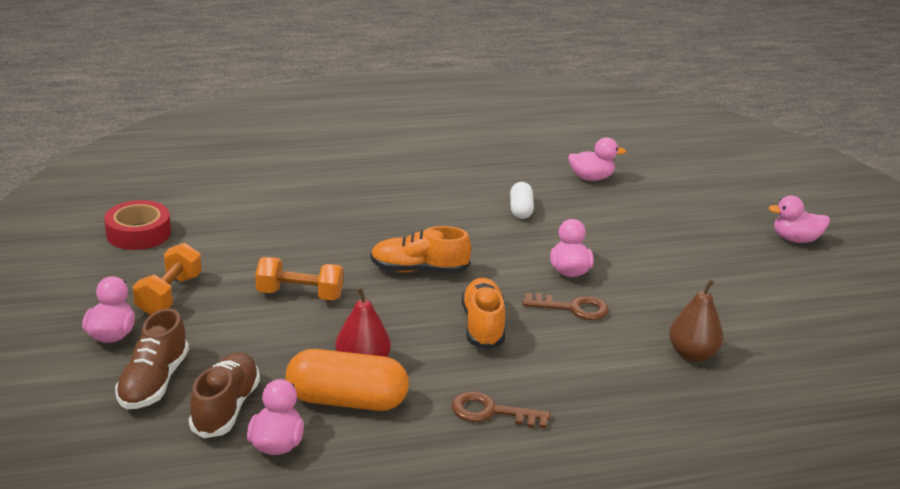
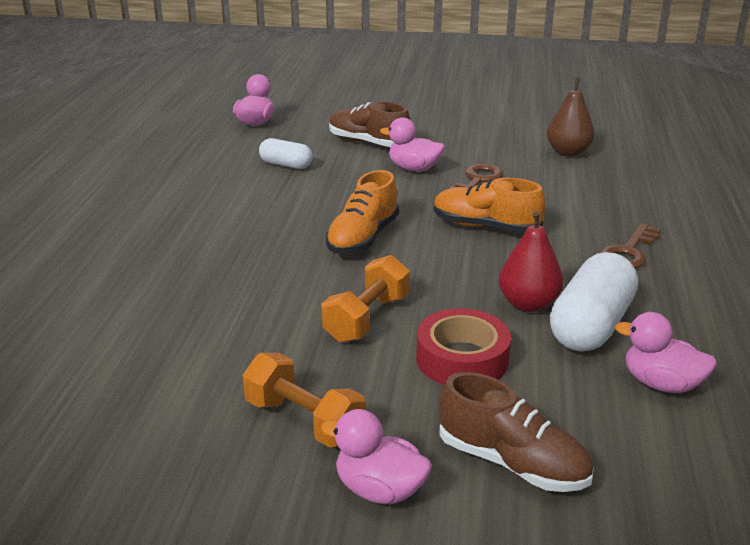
camera: 65 degrees left, 0 degrees up
red tape [104,200,171,250] -> red tape moved to [416,308,511,385]
brown shoe [189,352,260,438] -> brown shoe moved to [329,102,411,147]
orange capsule [286,349,409,411] -> white capsule [550,252,638,352]
pink duck [768,196,830,243] -> none

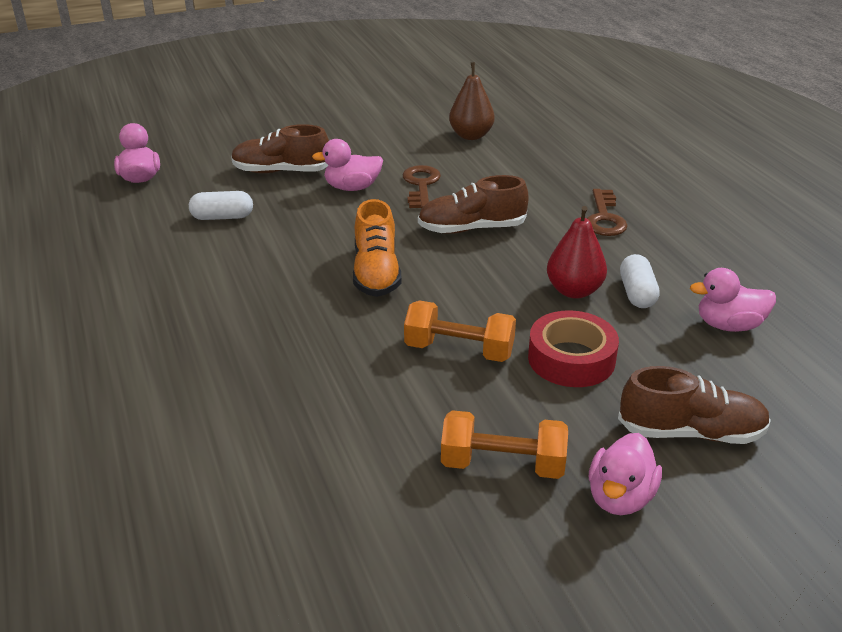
camera: 30 degrees left, 5 degrees up
orange dumbbell [321,255,410,343] -> orange dumbbell turned 75 degrees counterclockwise [404,300,516,362]
pink duck [321,409,432,504] -> pink duck turned 60 degrees counterclockwise [589,433,662,515]
orange shoe [434,178,545,233] -> brown shoe [418,175,528,234]
white capsule [550,252,638,352] -> white capsule [620,254,660,308], size x0.57

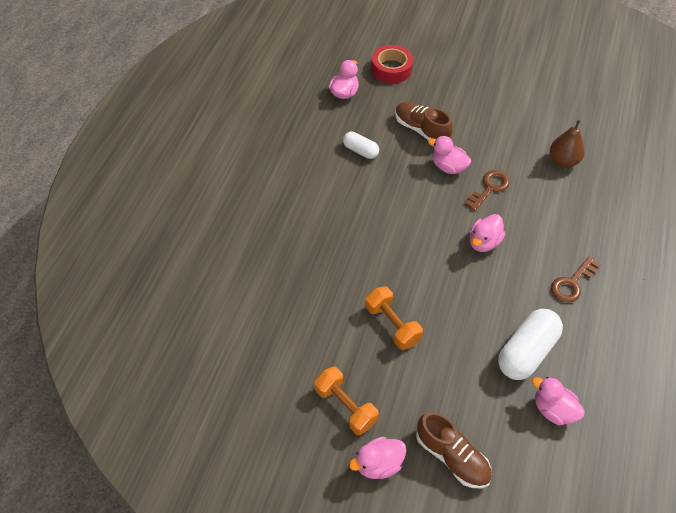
camera: 40 degrees right, 20 degrees up
orange shoe [353,199,402,297] -> none
brown shoe [418,175,528,234] -> pink duck [470,214,505,252]
red tape [528,310,619,387] -> red tape moved to [372,45,413,83]
red pear [547,206,607,299] -> none
white capsule [620,254,660,308] -> white capsule [498,309,563,380], size x1.77

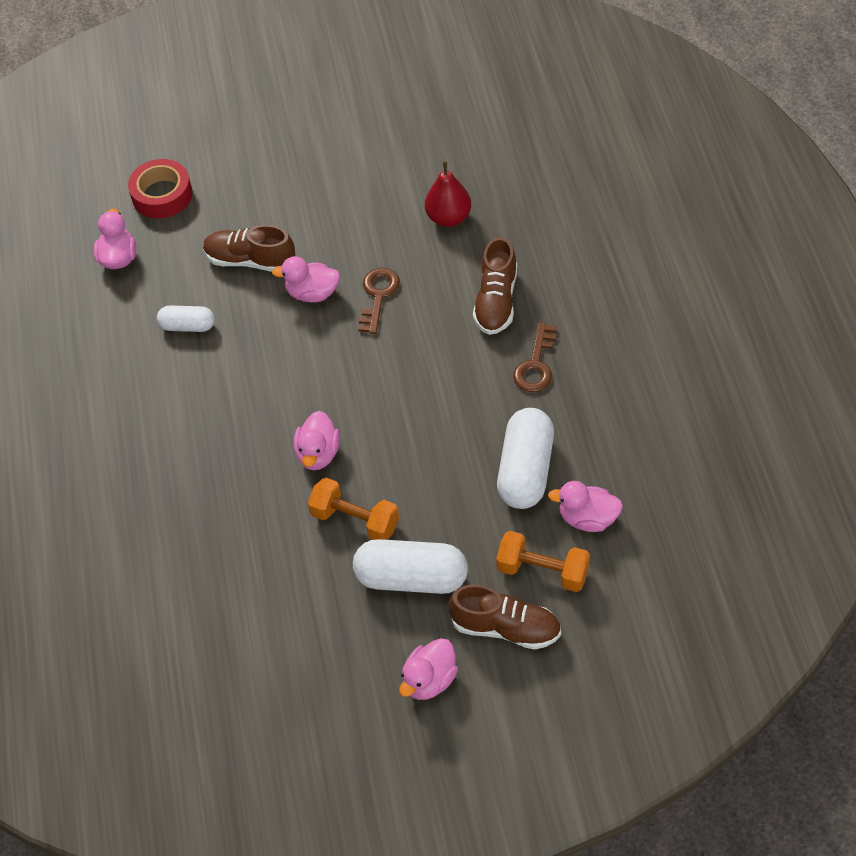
camera: 25 degrees left, 0 degrees up
orange dumbbell [314,367,379,435] -> orange dumbbell moved to [496,531,590,592]
pink duck [470,214,505,252] -> pink duck moved to [294,411,340,470]
brown pear [550,120,585,168] -> red pear [425,162,471,227]
none -> white capsule [353,539,468,594]
none -> brown shoe [473,237,517,335]

